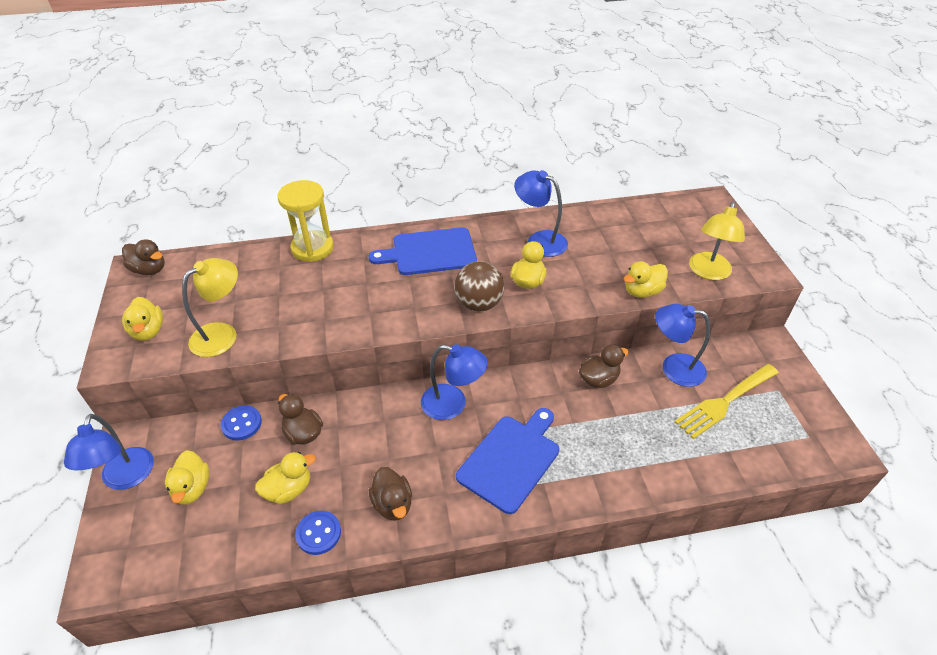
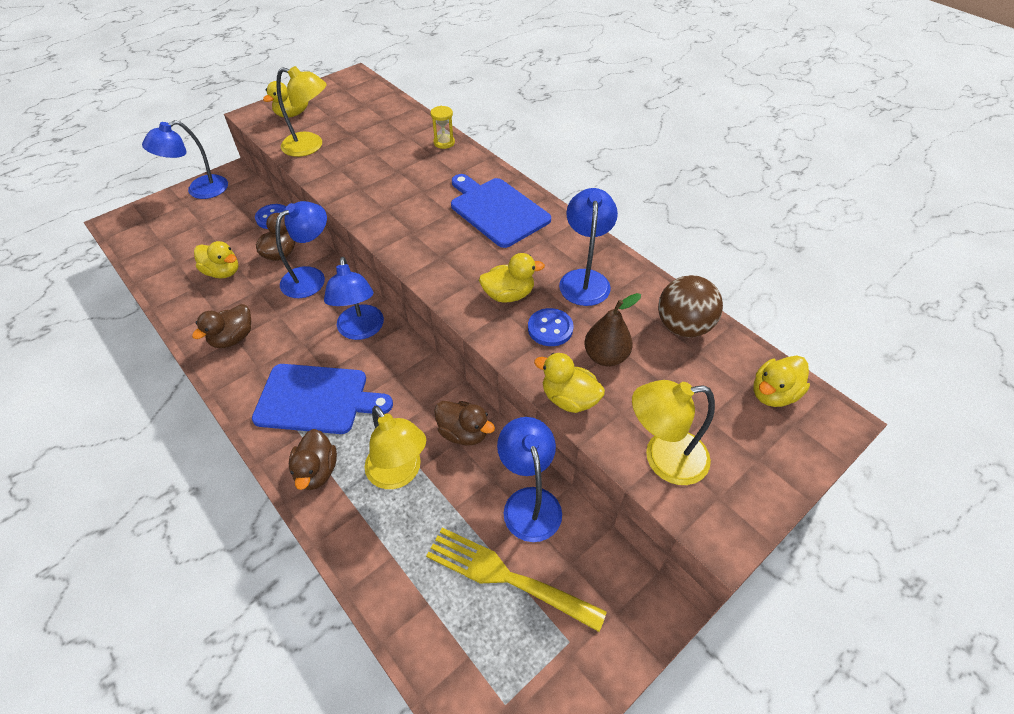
camera: 60 degrees right, 5 degrees up
brown duck [122,239,165,275] -> brown duck moved to [289,429,337,490]
yellow duck [165,450,209,505] -> yellow duck moved to [754,356,810,407]
yellow hourglass [278,180,334,262] -> yellow hourglass [430,106,455,149], size x0.50
blue button [295,511,341,555] -> blue button moved to [528,308,573,346]
brown ball [454,261,504,312] -> brown ball moved to [658,275,723,338]
none -> blue lamp [275,201,327,298]
none -> yellow lamp [365,406,426,489]
none -> brown pear [584,293,641,366]

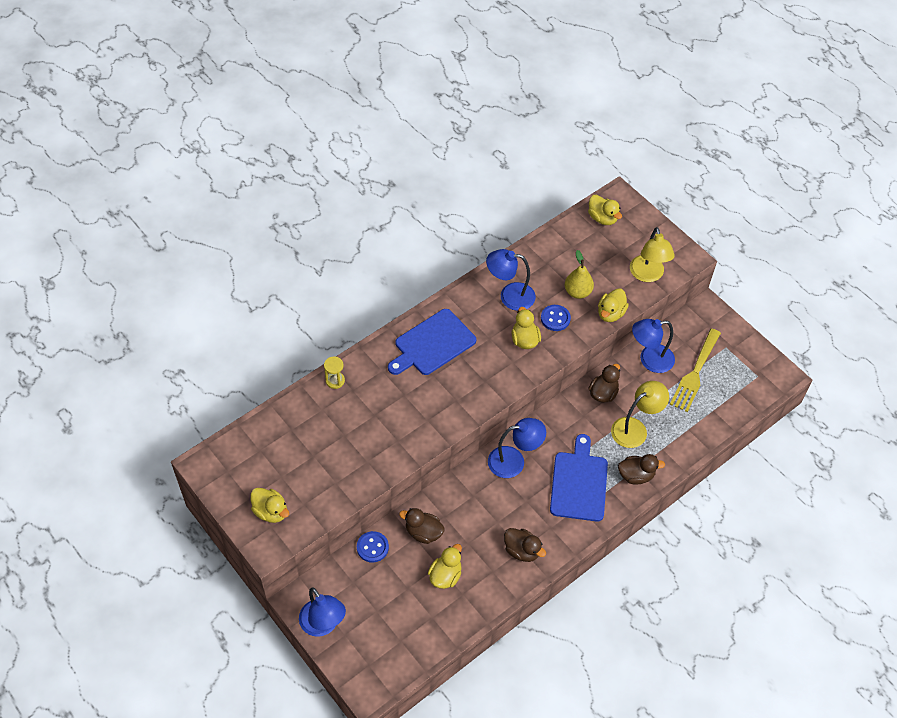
camera: 90 degrees left, 5 degrees up
blue lamp [275,201,327,298] -> none
yellow lamp [276,66,327,157] -> none
brown pear [584,293,641,366] -> yellow pear [565,250,594,299]
brown ball [658,275,723,338] -> none

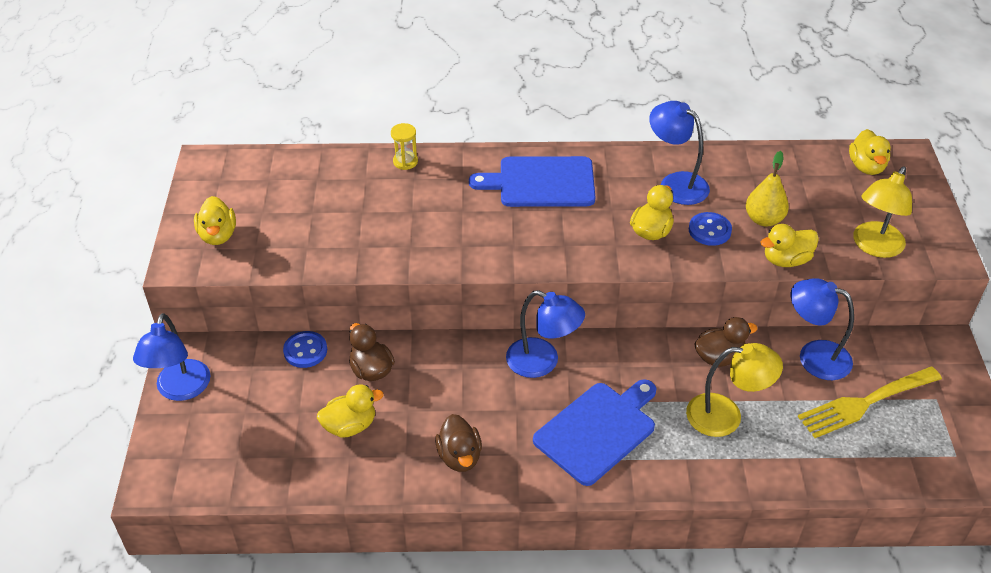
camera: 40 degrees right, 10 degrees down
brown duck [618,454,665,485] -> none

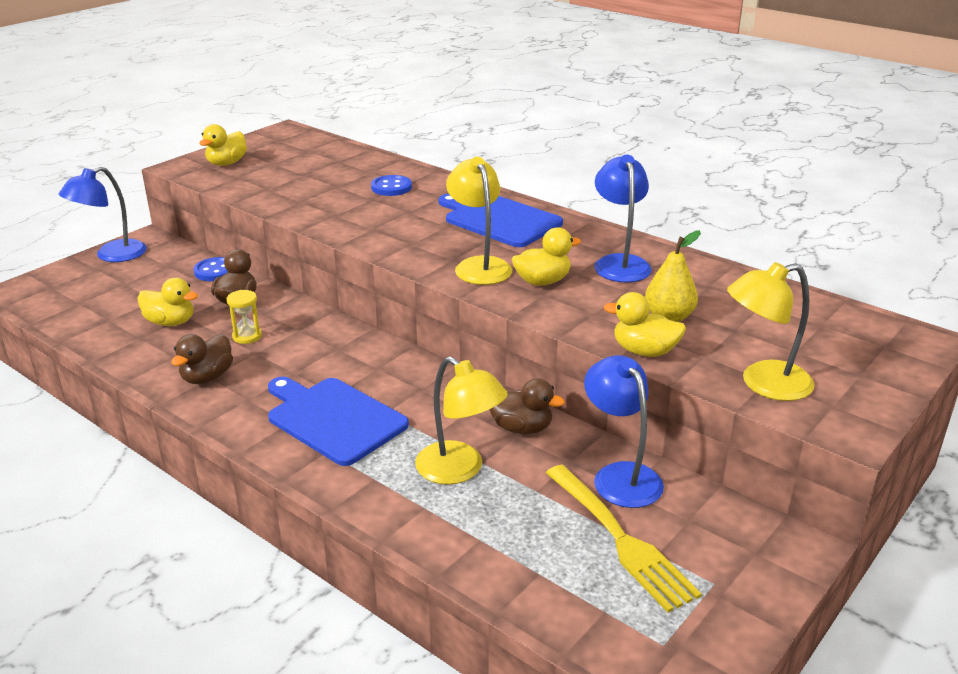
camera: 40 degrees right, 15 degrees down
yellow hourglass [391,123,418,170] -> yellow hourglass moved to [226,290,262,344]
blue lamp [506,290,585,378] -> none
blue cutting board [533,379,657,486] -> blue cutting board turned 135 degrees counterclockwise [268,377,409,466]
blue button [689,212,732,246] -> blue button moved to [371,175,412,196]
yellow fork [798,367,942,438] -> yellow fork turned 135 degrees counterclockwise [546,465,702,613]
yellow duck [849,129,891,175] -> none
none -> yellow lamp [446,157,512,285]

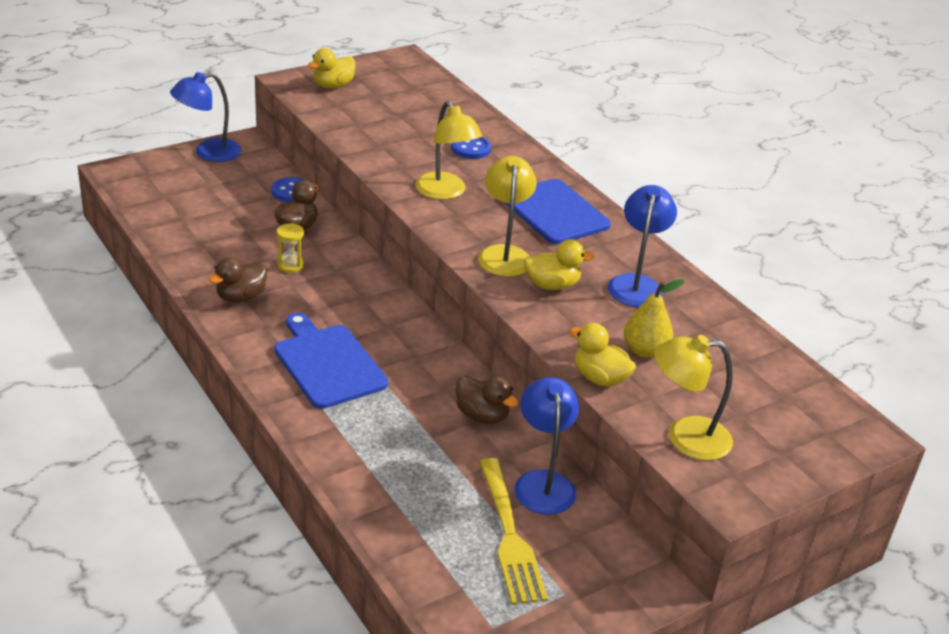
camera: 15 degrees right, 5 degrees up
yellow duck [137,278,198,326] -> none
yellow lamp [415,356,508,484] -> yellow lamp moved to [415,101,483,200]

